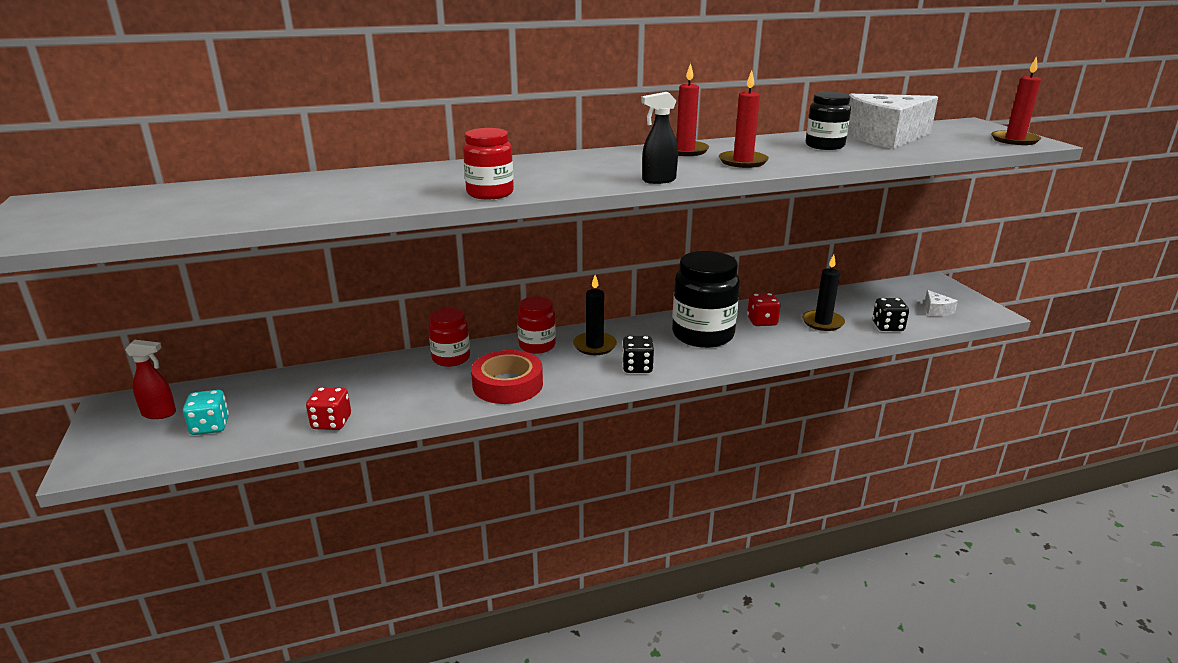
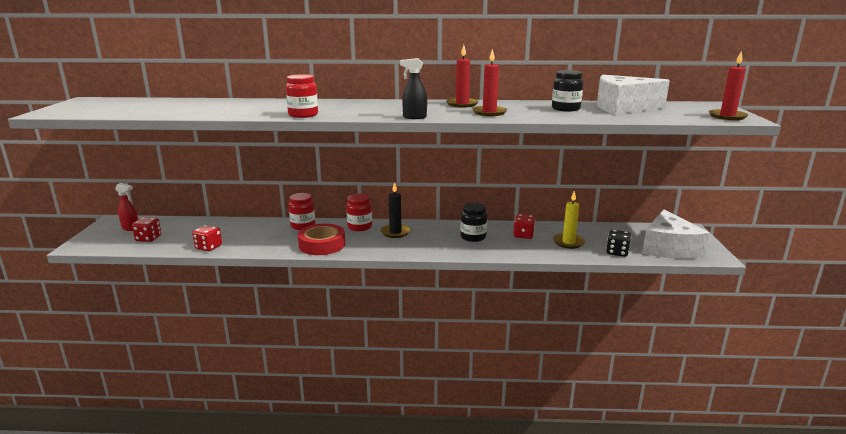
camera: 20 degrees right, 5 degrees down
turquoise dice [183,390,229,435] -> red dice [132,217,161,242]
black dice [622,336,654,373] -> none
black jar [672,251,740,348] -> black jar [461,203,487,242], size x0.58
black candle [802,254,845,331] -> yellow candle [553,191,585,249]
white cheese [925,290,958,316] -> white cheese [642,209,709,259], size x2.43

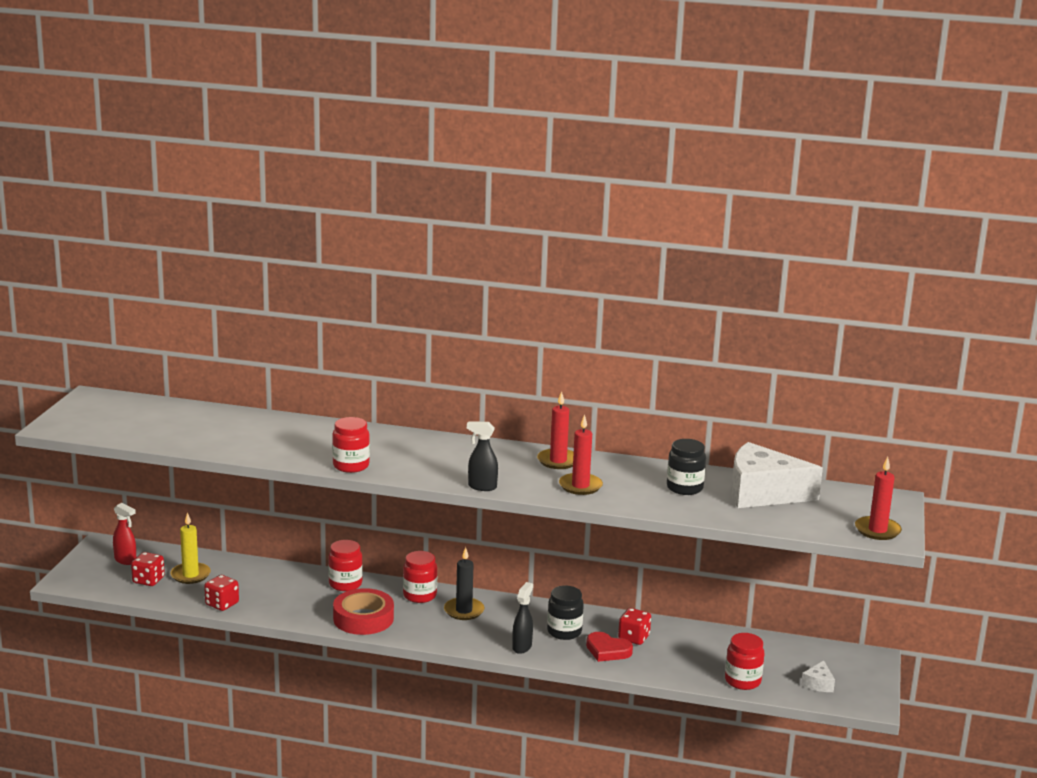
camera: 10 degrees right, 0 degrees up
yellow candle [553,191,585,249] -> yellow candle moved to [170,512,211,584]
black dice [606,230,631,257] -> red jar [725,633,764,690]
white cheese [642,209,709,259] -> white cheese [801,661,835,692], size x0.41
none -> black spray bottle [512,582,533,654]
none -> red heart [586,632,633,662]

